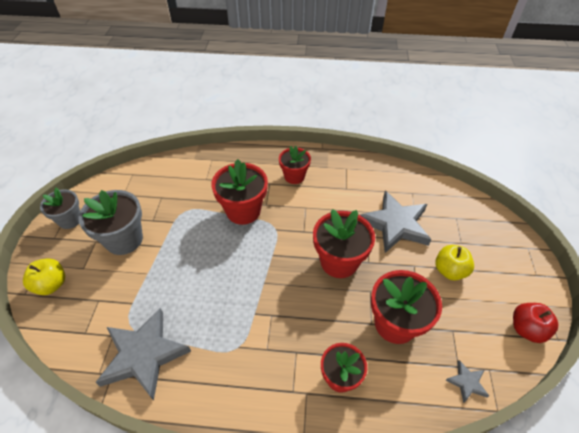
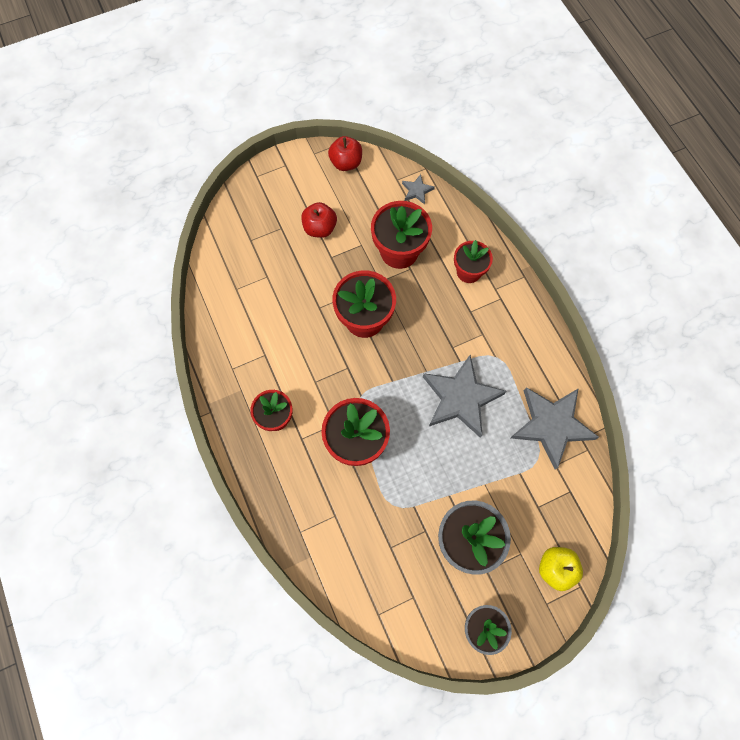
camera: 120 degrees left, 20 degrees up
grey star [360,191,432,253] -> grey star moved to [423,355,506,438]
yellow apple [435,245,474,280] -> red apple [301,202,337,238]

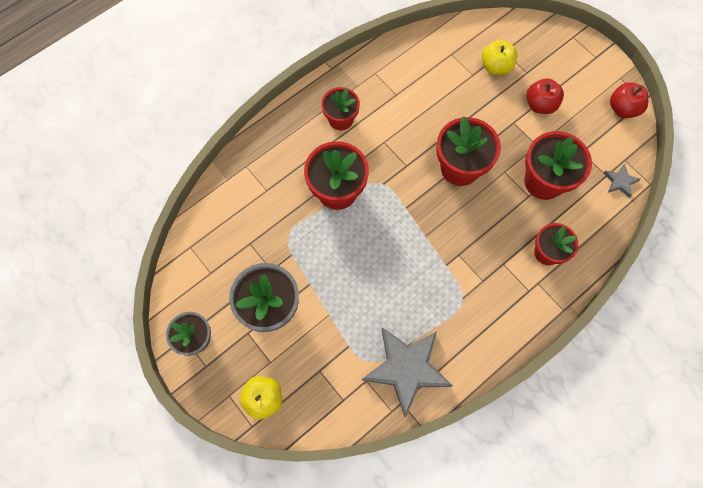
camera: 75 degrees right, 0 degrees up
grey star [423,355,506,438] -> none
none -> yellow apple [482,40,518,75]

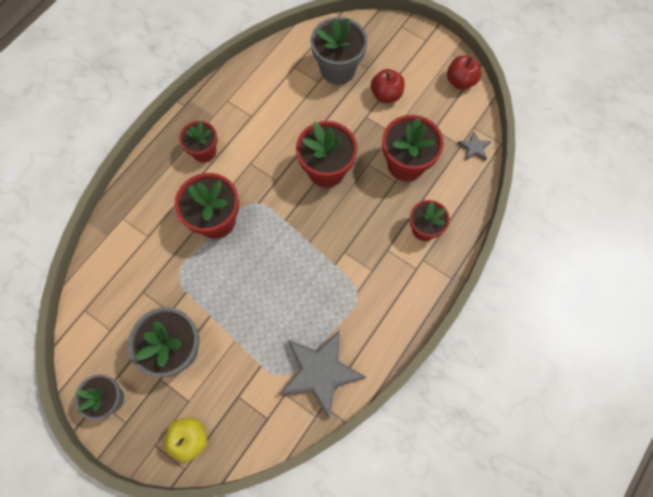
camera: 15 degrees left, 0 degrees up
yellow apple [482,40,518,75] -> grey flower pot [310,17,368,84]

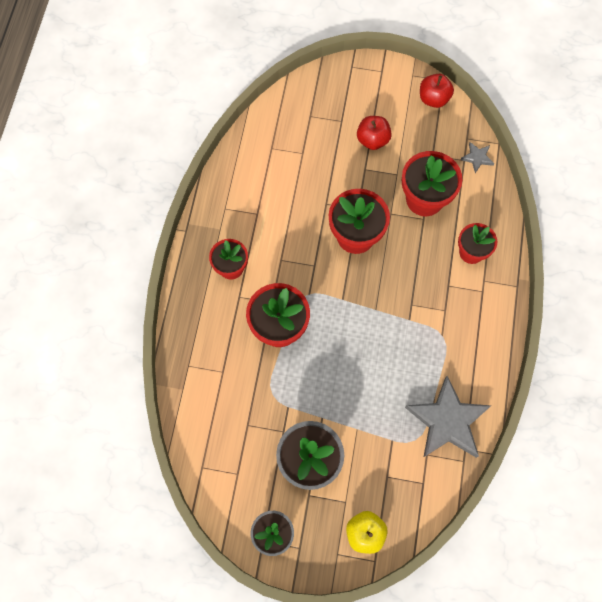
camera: 25 degrees left, 0 degrees up
grey flower pot [310,17,368,84] -> none

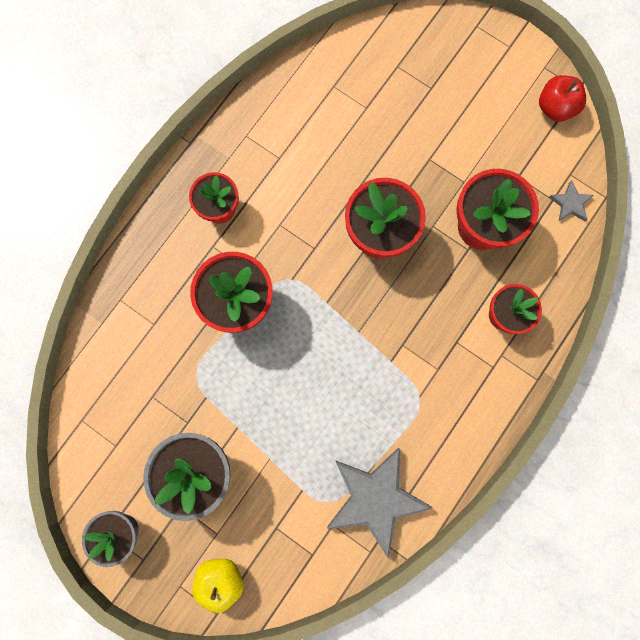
camera: 25 degrees right, 10 degrees up
red apple [357,116,392,150] -> none

